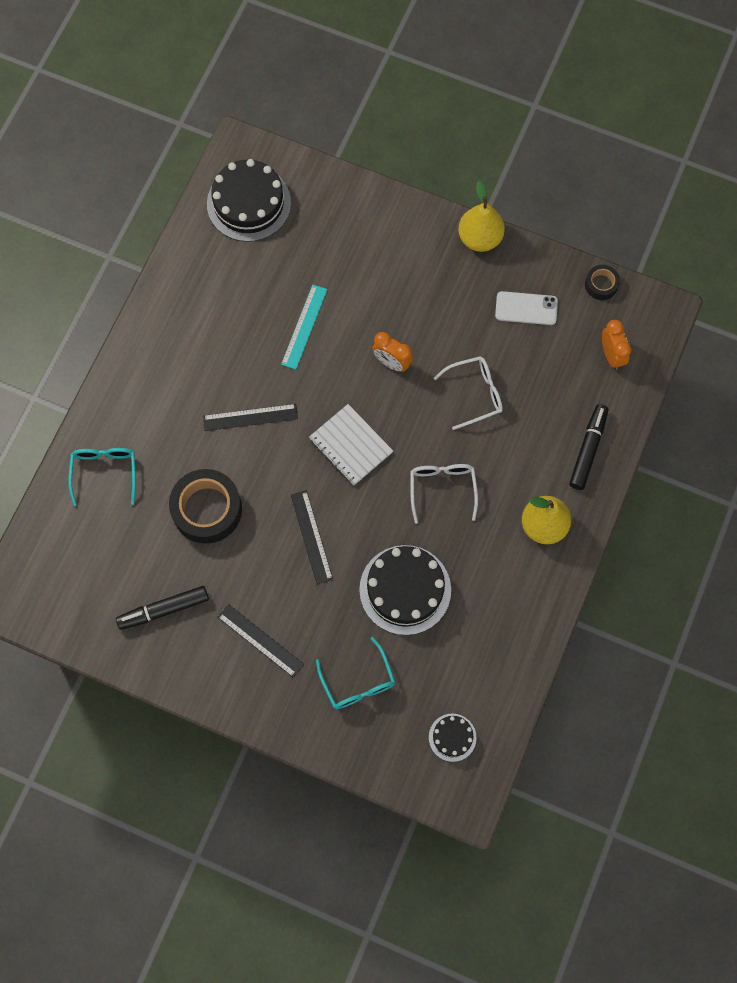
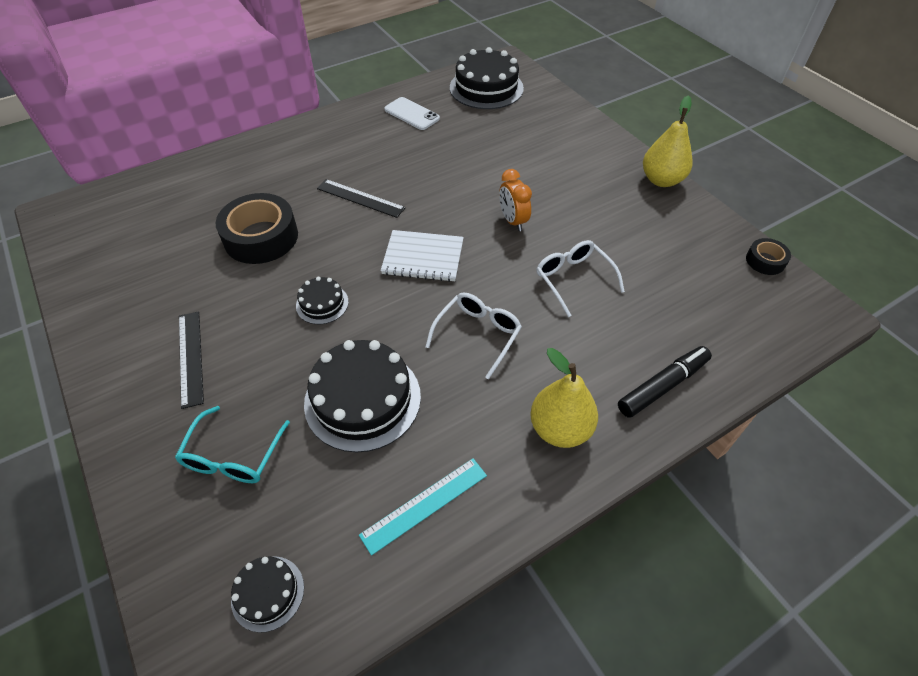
camera: 35 degrees right, 20 degrees down
turquoise glasses [68,448,136,506] -> none
black marker [116,586,209,630] -> none
turquoise ruler [281,285,328,369] -> turquoise ruler moved to [359,458,487,555]
black ruler [291,490,333,584] -> black cake [296,277,349,324]
white notebook [309,404,393,485] -> white notebook turned 75 degrees counterclockwise [381,230,464,282]
white glasses [434,356,503,430] -> white glasses turned 135 degrees counterclockwise [536,240,625,317]
white phone [495,291,558,325] -> white phone moved to [384,97,440,130]
orange clock [602,320,631,370] -> none

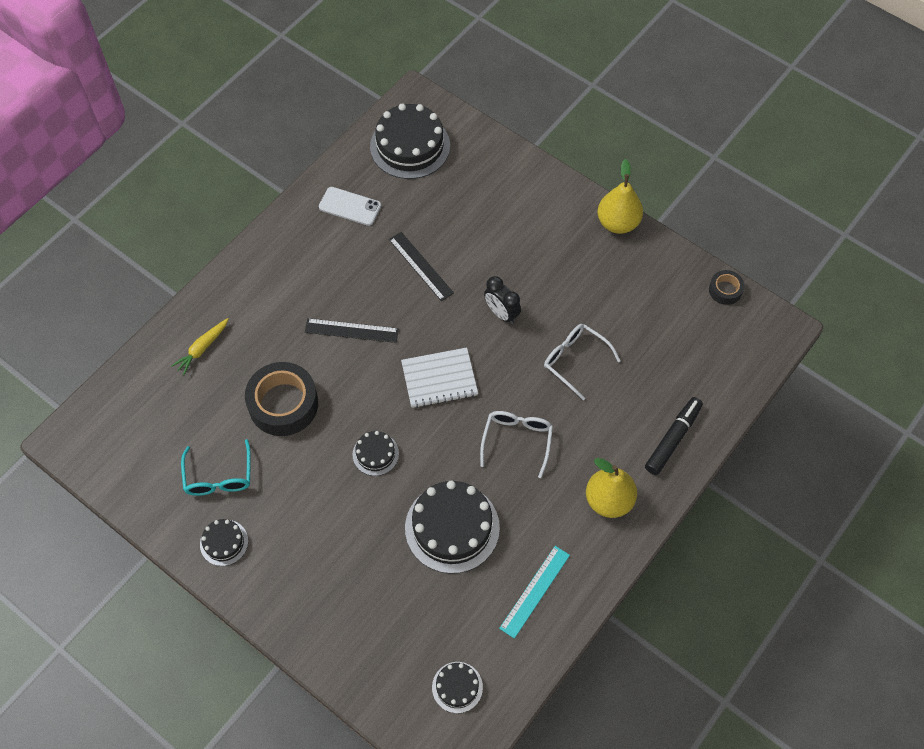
camera: 20 degrees left, 10 degrees up
turquoise glasses [175,406,290,483] -> turquoise glasses moved to [181,439,251,496]
black ruler [179,311,204,409] -> black ruler moved to [389,232,454,301]
orange clock [499,169,532,231] -> black clock [484,276,521,324]
none -> yellow carrot [171,318,229,375]
none -> black cake [200,519,248,566]

